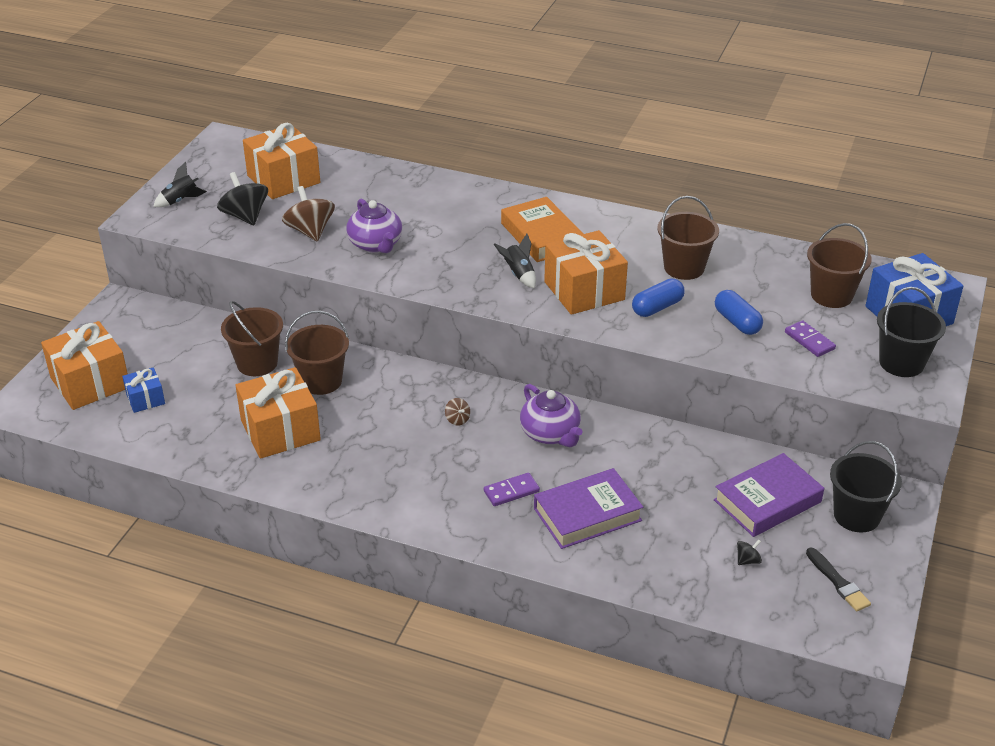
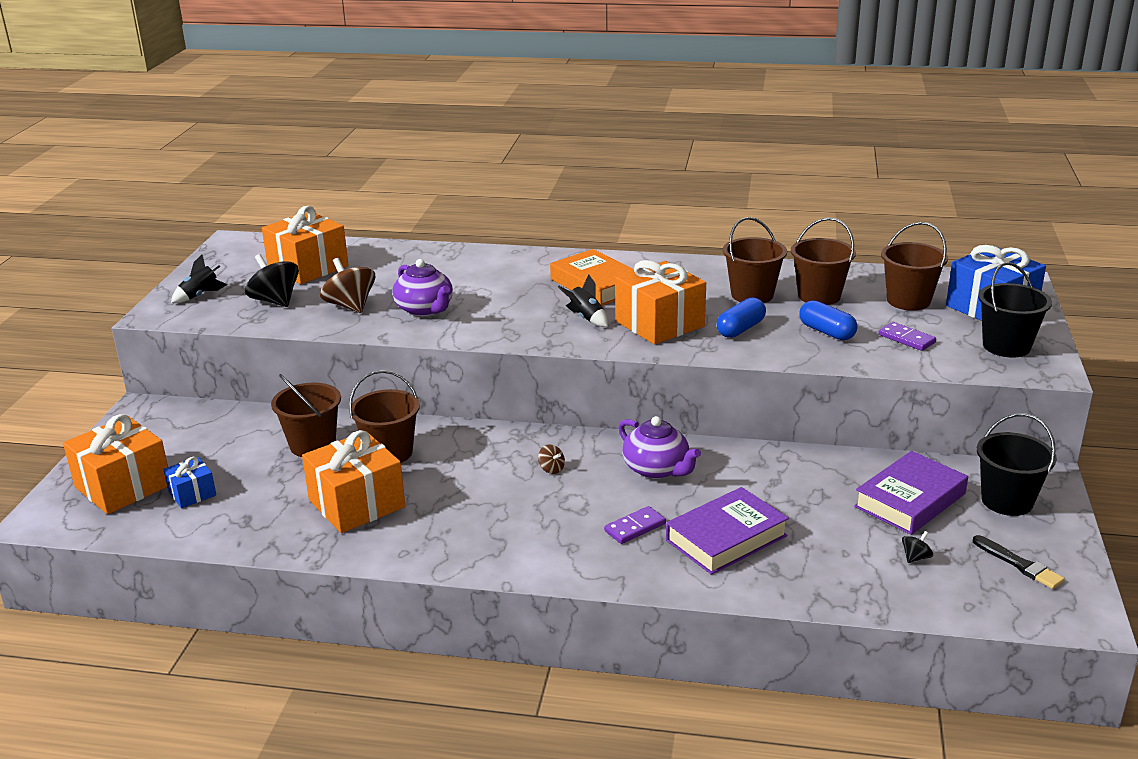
camera: 10 degrees left, 10 degrees down
none -> brown bucket [791,218,856,305]

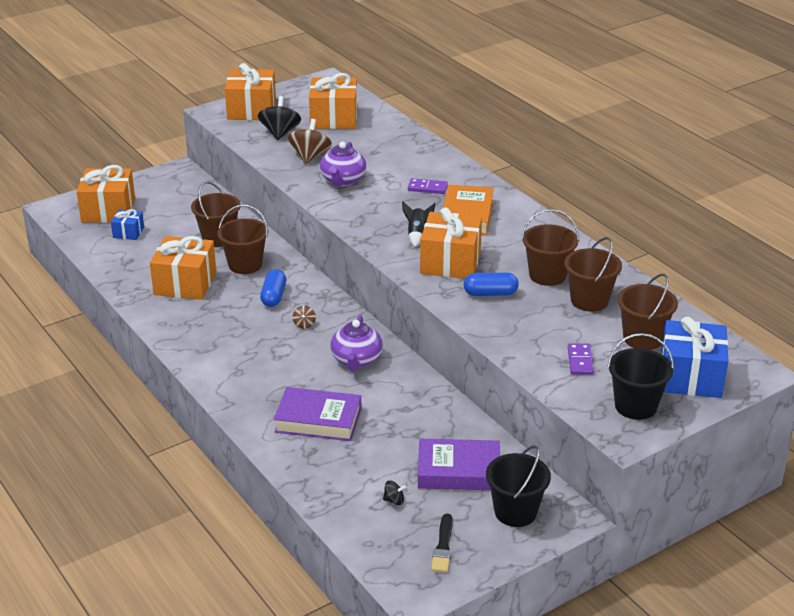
camera: 45 degrees right, 5 degrees up
black rocket [171,254,227,303] -> orange gift [225,63,276,120]
purple domino [604,506,666,544] -> purple domino moved to [408,178,448,194]
blue capsule [799,300,857,340] -> blue capsule moved to [260,269,286,307]

